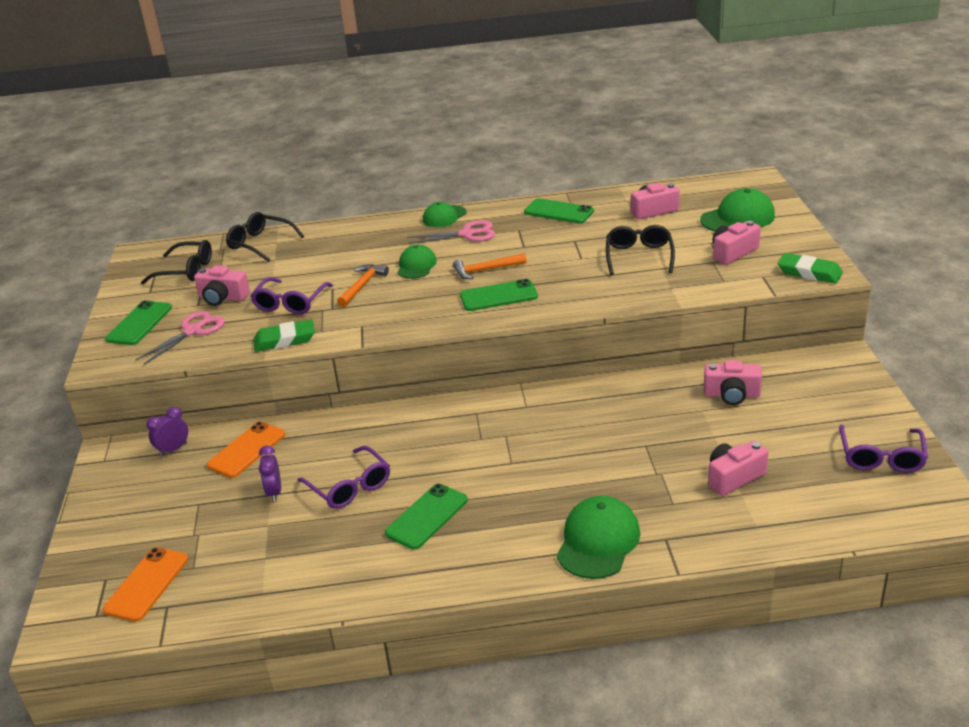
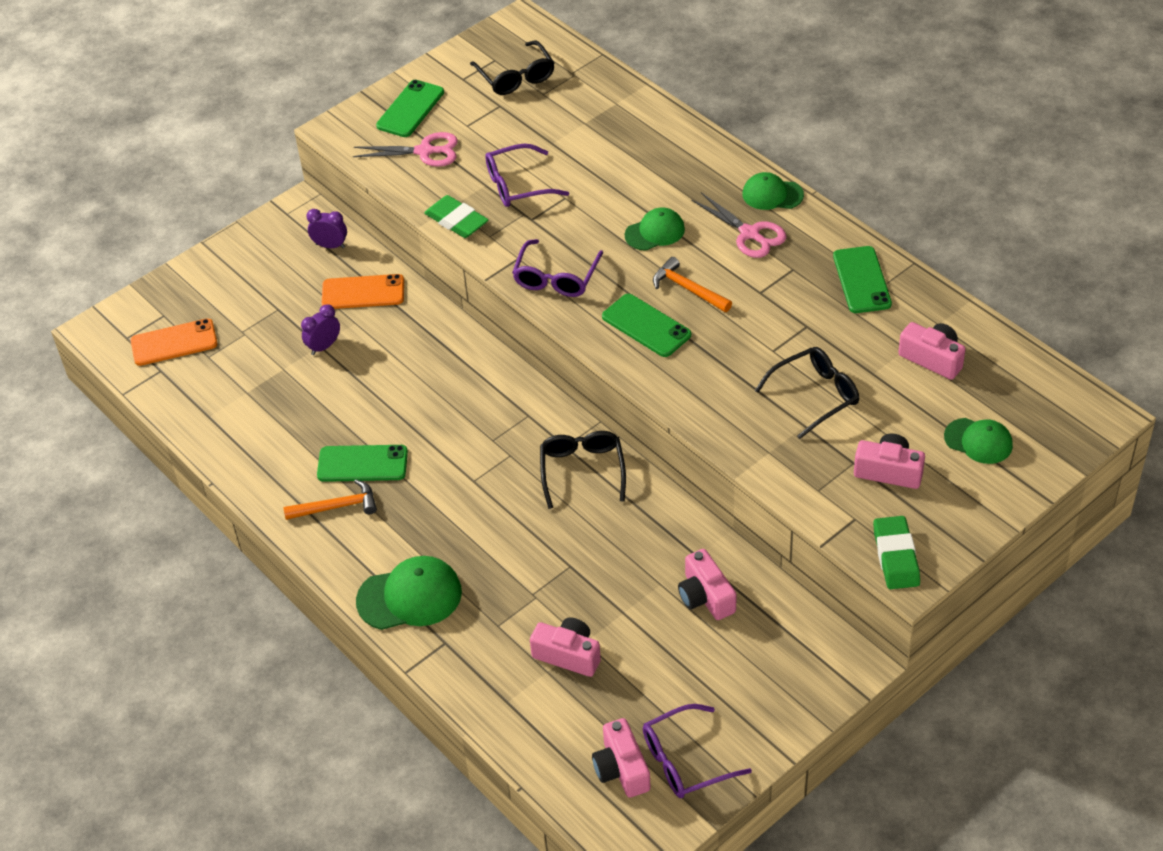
camera: 55 degrees right, 15 degrees up
green phone [105,300,172,345] -> green phone turned 45 degrees counterclockwise [376,80,444,137]
pink camera [194,265,250,306] -> pink camera moved to [592,718,651,798]
black glasses [226,212,304,262] -> black glasses moved to [540,431,626,509]
purple glasses [297,446,390,509] -> purple glasses moved to [512,239,603,297]
orange hammer [337,264,389,307] -> orange hammer moved to [283,479,377,520]
green cap [700,188,775,232] -> green cap [944,418,1013,464], size x0.65

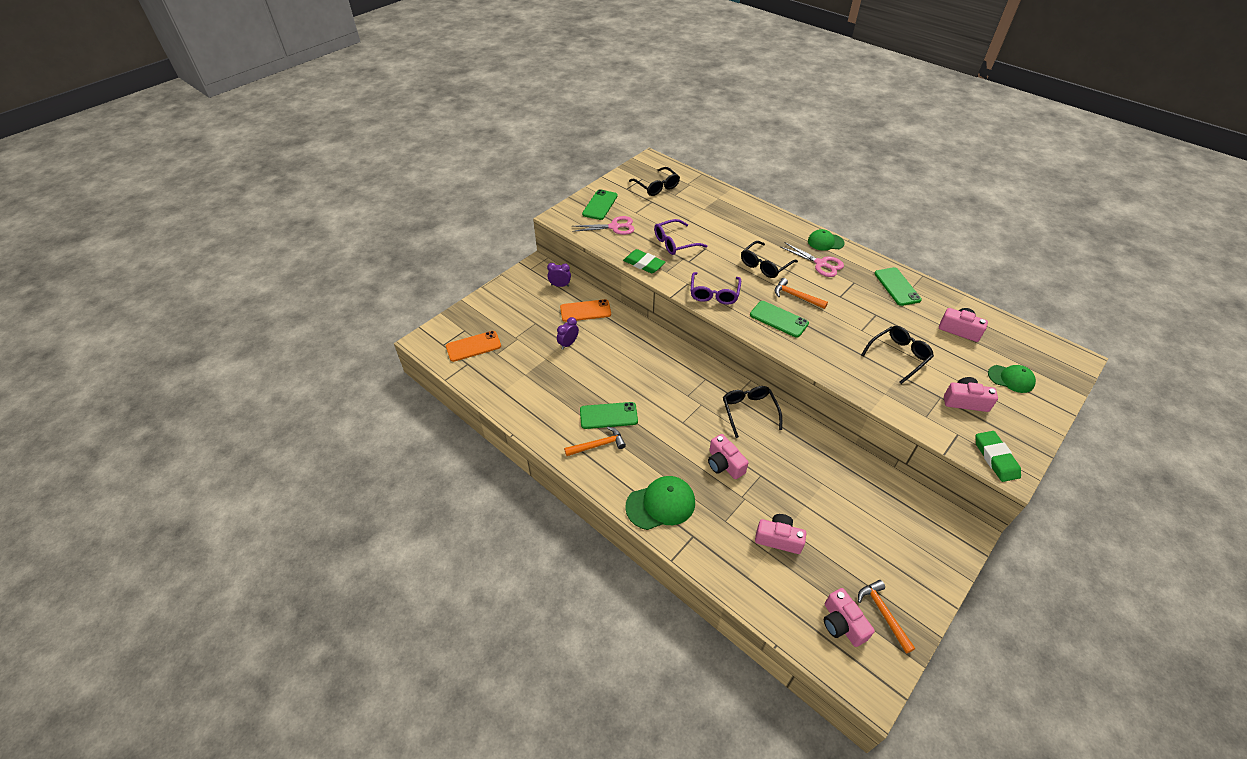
camera: 10 degrees left, 0 degrees up
green cap [625,207,685,251] -> black glasses [741,241,798,278]
purple glasses [643,704,752,798] -> orange hammer [858,580,915,654]
pink camera [678,549,737,620] -> pink camera moved to [708,434,749,479]

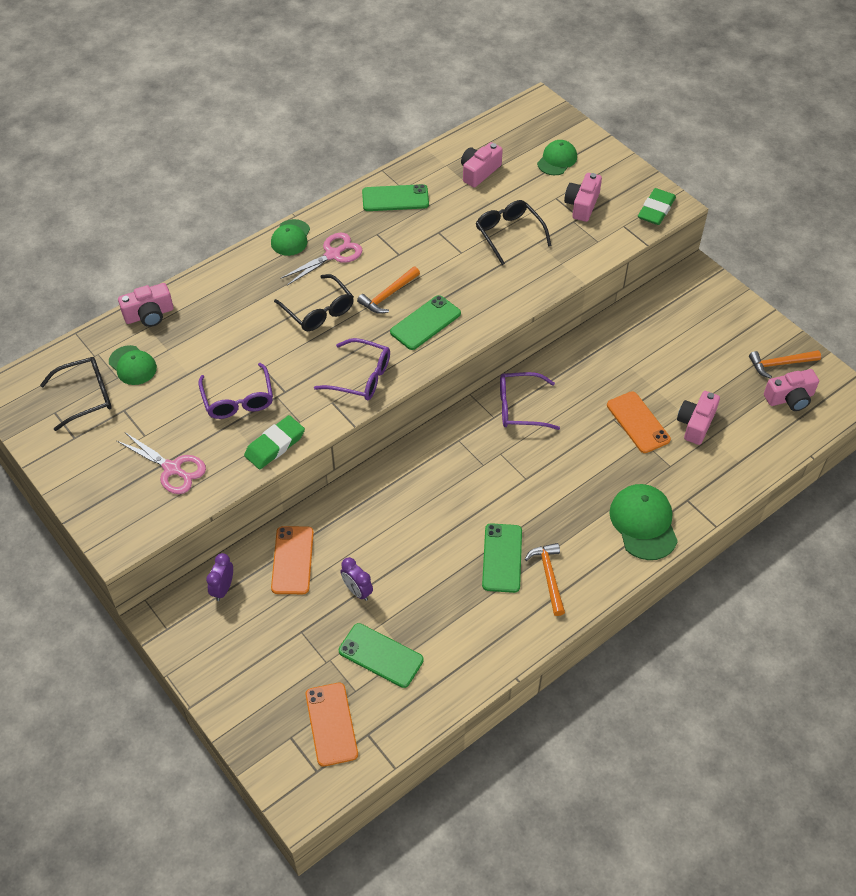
camera: 80 degrees left, 5 degrees up
pink scissors [572,216,635,235] -> pink scissors turned 120 degrees clockwise [117,432,206,494]
green phone [582,189,618,220] -> green phone moved to [339,623,424,688]
pink camera [708,434,749,479] -> pink camera moved to [118,283,173,327]
black glasses [723,386,782,438] -> purple glasses [500,372,560,430]
green eraser [975,431,1021,482] -> green eraser turned 60 degrees counterclockwise [638,188,676,225]
none -> green cap [109,345,157,385]
none -> orange phone [607,391,671,453]

